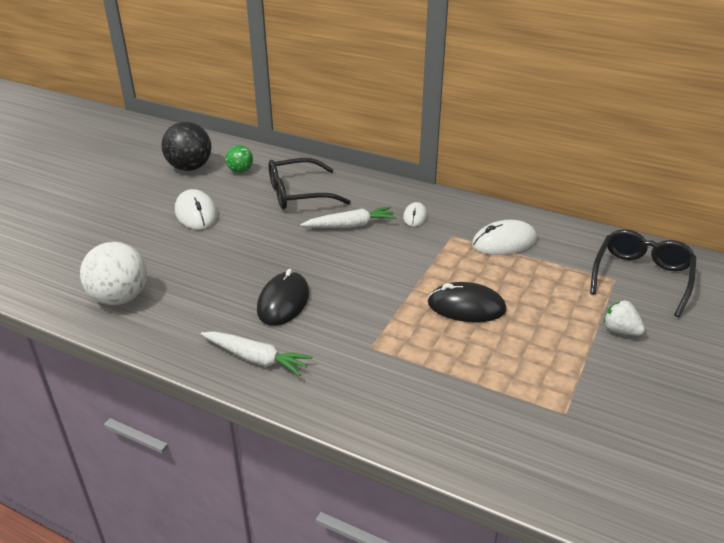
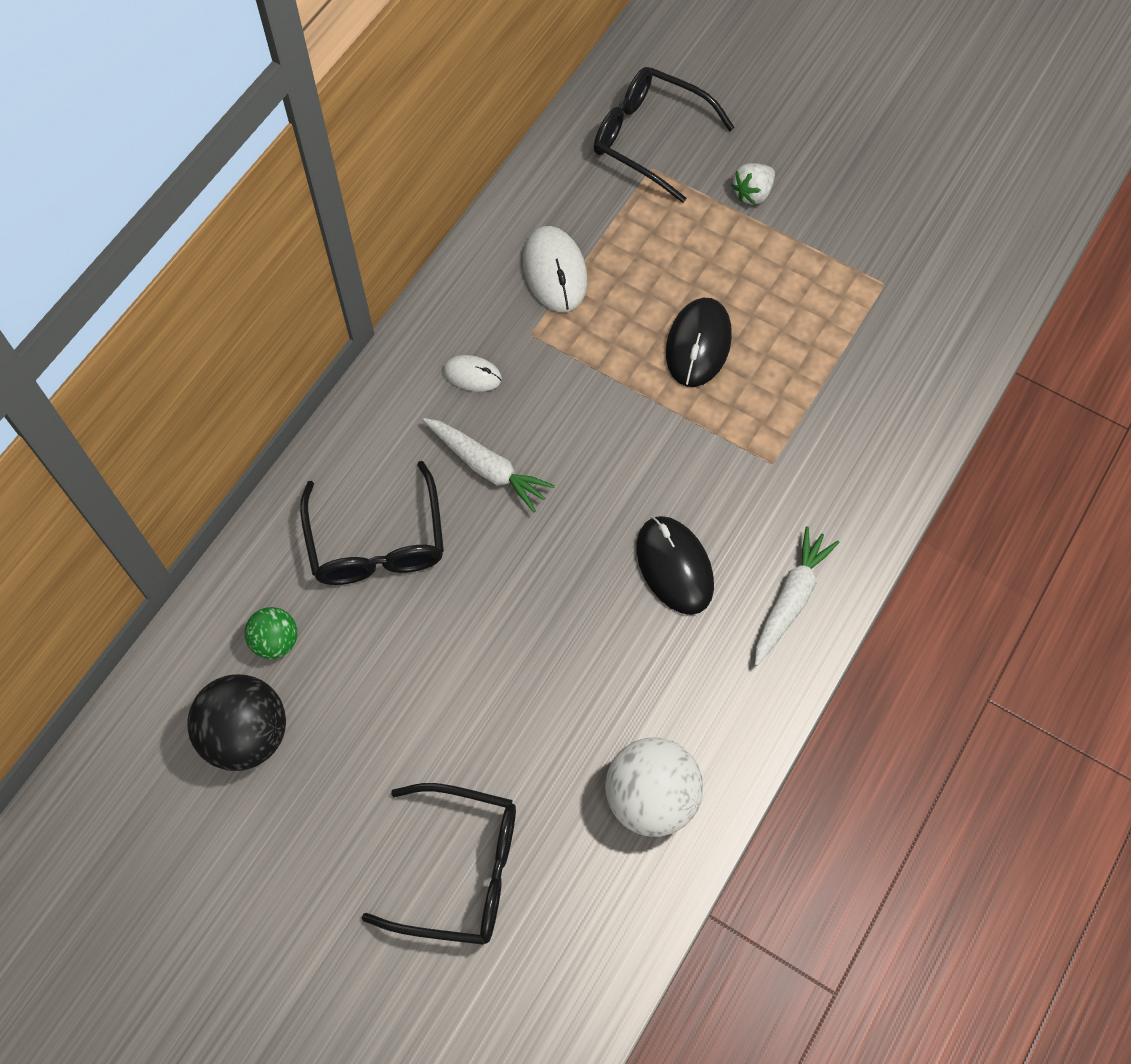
camera: 85 degrees left, 30 degrees up
white mouse [175,189,218,230] -> none
black mouse [257,269,309,326] -> black mouse turned 45 degrees clockwise [637,516,714,615]
white carrot [300,207,397,228] -> white carrot turned 135 degrees clockwise [423,418,555,512]
none -> black glasses [362,783,516,945]

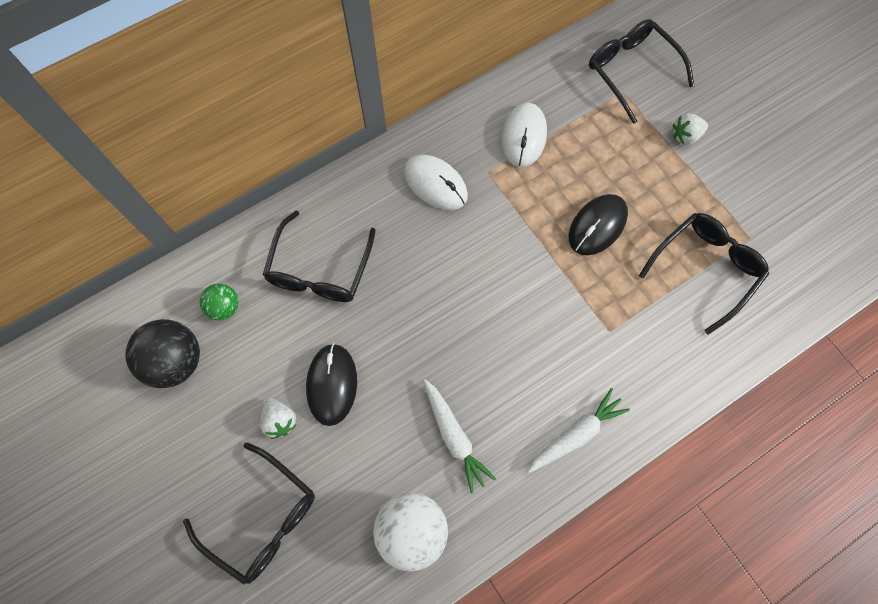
camera: 25 degrees right, 5 degrees up
white carrot [423,418,555,512] -> white carrot moved to [423,379,496,494]
white mouse [443,355,502,392] -> white mouse [404,155,468,210], size x1.72
black mouse [637,516,714,615] -> black mouse moved to [306,343,357,426]
none -> white strawberry [260,398,297,439]
none -> black glasses [639,213,769,334]

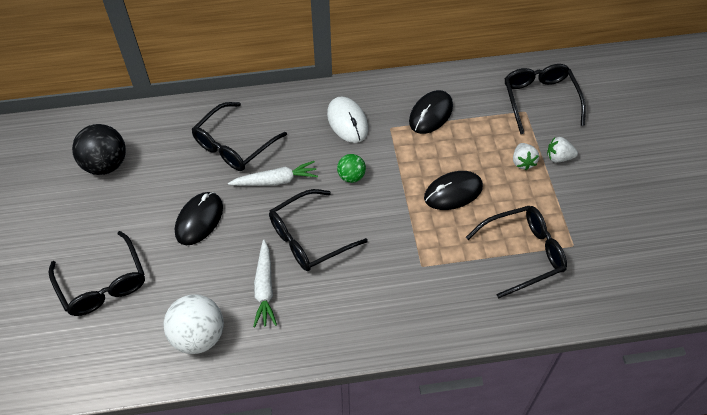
camera: 25 degrees right, 15 degrees down
green ball [200,284,238,320] -> green ball moved to [337,154,366,183]
white strawberry [260,398,297,439] -> white strawberry moved to [513,143,539,170]
white mouse [502,103,547,167] -> black mouse [409,90,453,134]
white carrot [527,388,630,473] -> white carrot moved to [228,161,318,186]
none -> black glasses [269,189,368,271]

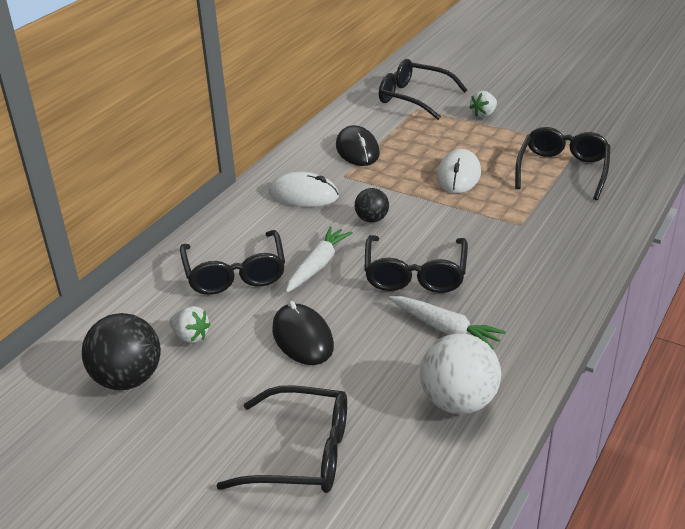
camera: 50 degrees left, 20 degrees down
green ball [337,154,366,183] -> black ball [355,188,389,223]
black mouse [424,171,483,210] -> white mouse [436,149,481,193]
white strawberry [513,143,539,170] -> white strawberry moved to [170,306,211,344]

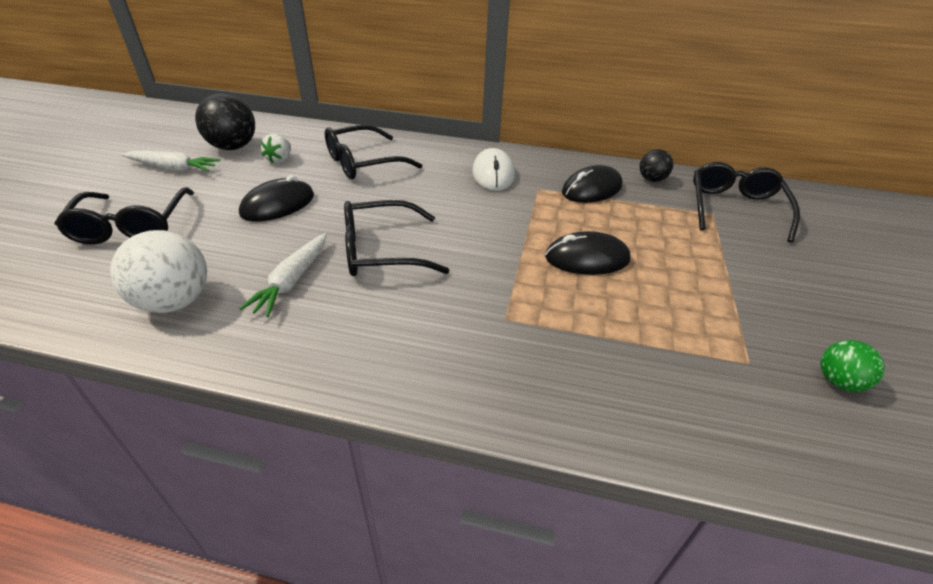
camera: 70 degrees right, 5 degrees up
white carrot [286,226,353,293] -> white carrot moved to [122,151,220,172]
black ball [355,188,389,223] -> black ball moved to [639,149,673,182]
white mouse [436,149,481,193] -> black mouse [545,231,631,275]
white strawberry [469,91,497,118] -> none
black glasses [515,127,611,200] -> none
none -> green ball [820,340,885,392]

